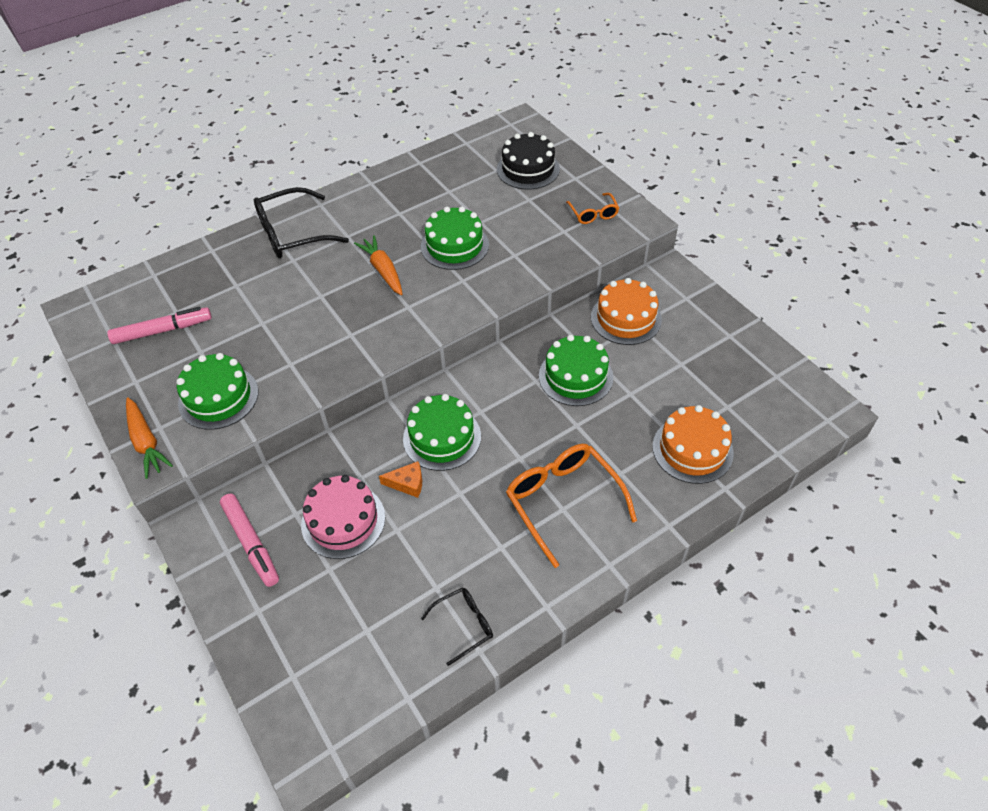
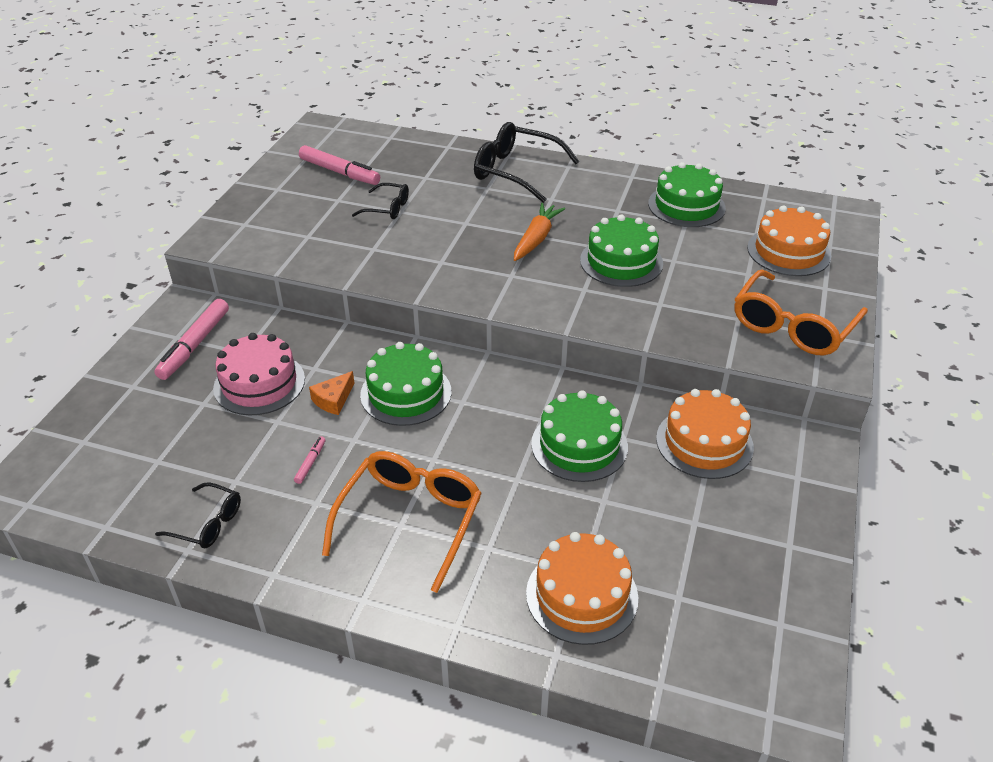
camera: 50 degrees right, 10 degrees down
orange carrot [126,397,173,479] -> none
green cake [176,353,258,430] -> green cake moved to [648,162,726,227]
orange cheese [379,461,422,498] -> orange cheese turned 75 degrees clockwise [309,371,355,415]
black cake [497,132,560,189] -> orange cake [747,206,831,276]
orange glasses [566,193,619,224] -> orange glasses [734,270,868,355], size x1.86
none -> pink marker [294,436,325,484]
none -> black glasses [352,183,409,219]

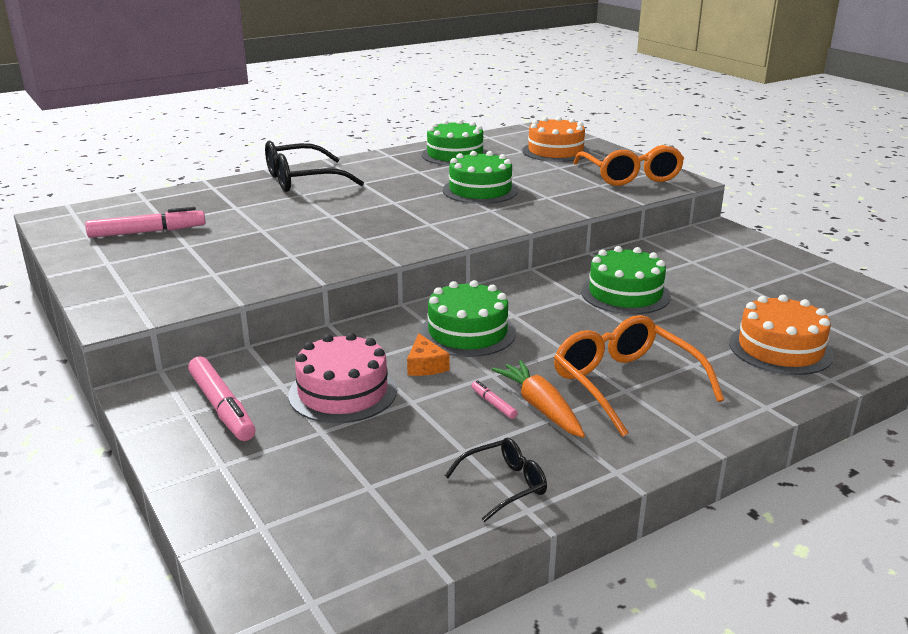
camera: 50 degrees left, 15 degrees down
black glasses [352,183,409,219] -> none
orange carrot [514,203,565,261] -> orange carrot moved to [491,360,585,438]
orange cake [656,389,754,479] -> none

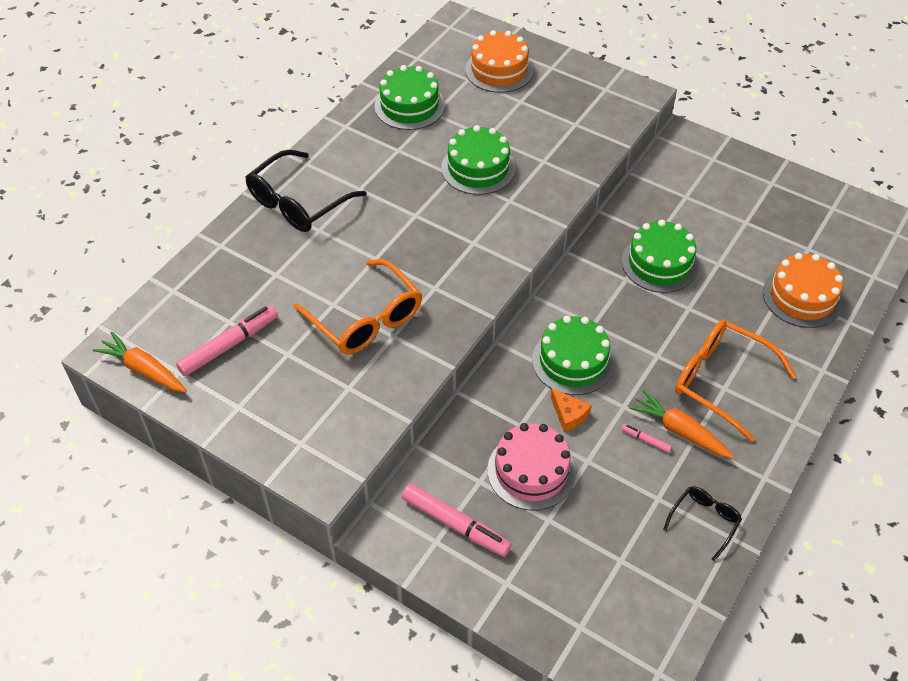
camera: 25 degrees left, 25 degrees up
orange glasses [573,145,684,186] -> orange glasses moved to [294,259,422,354]
none -> orange carrot [93,332,187,393]

